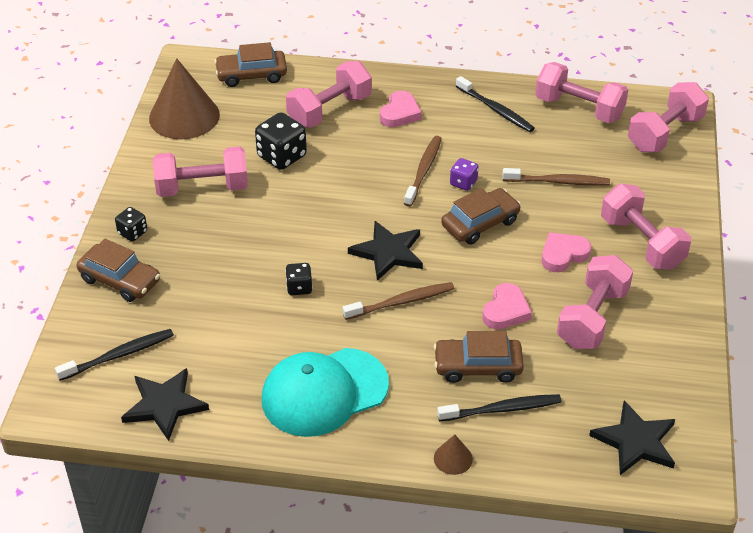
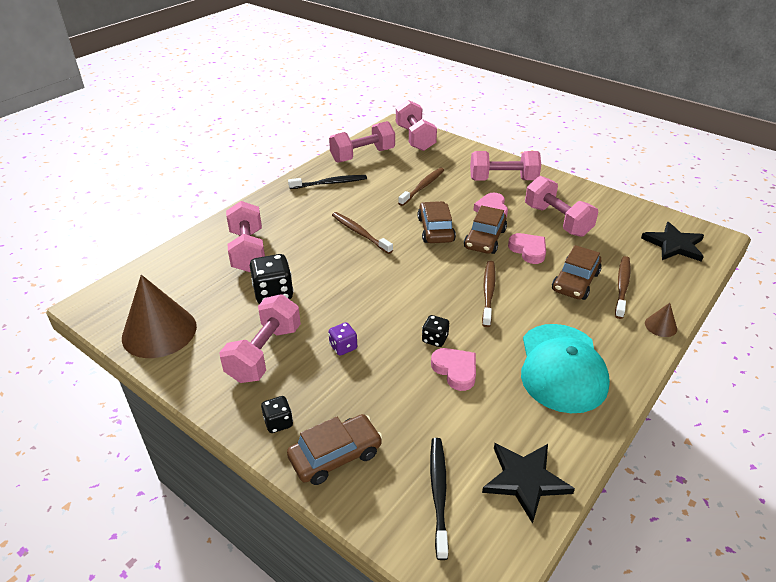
camera: 60 degrees left, 5 degrees down
brown car [214,42,287,87] -> brown car moved to [464,206,507,254]
black star [348,221,423,281] -> none
pink heart [380,91,422,127] -> pink heart moved to [431,348,476,391]
black toothbrush [437,394,562,422] -> brown toothbrush [615,256,631,319]
purple dice [450,158,478,191] -> purple dice moved to [328,322,357,356]

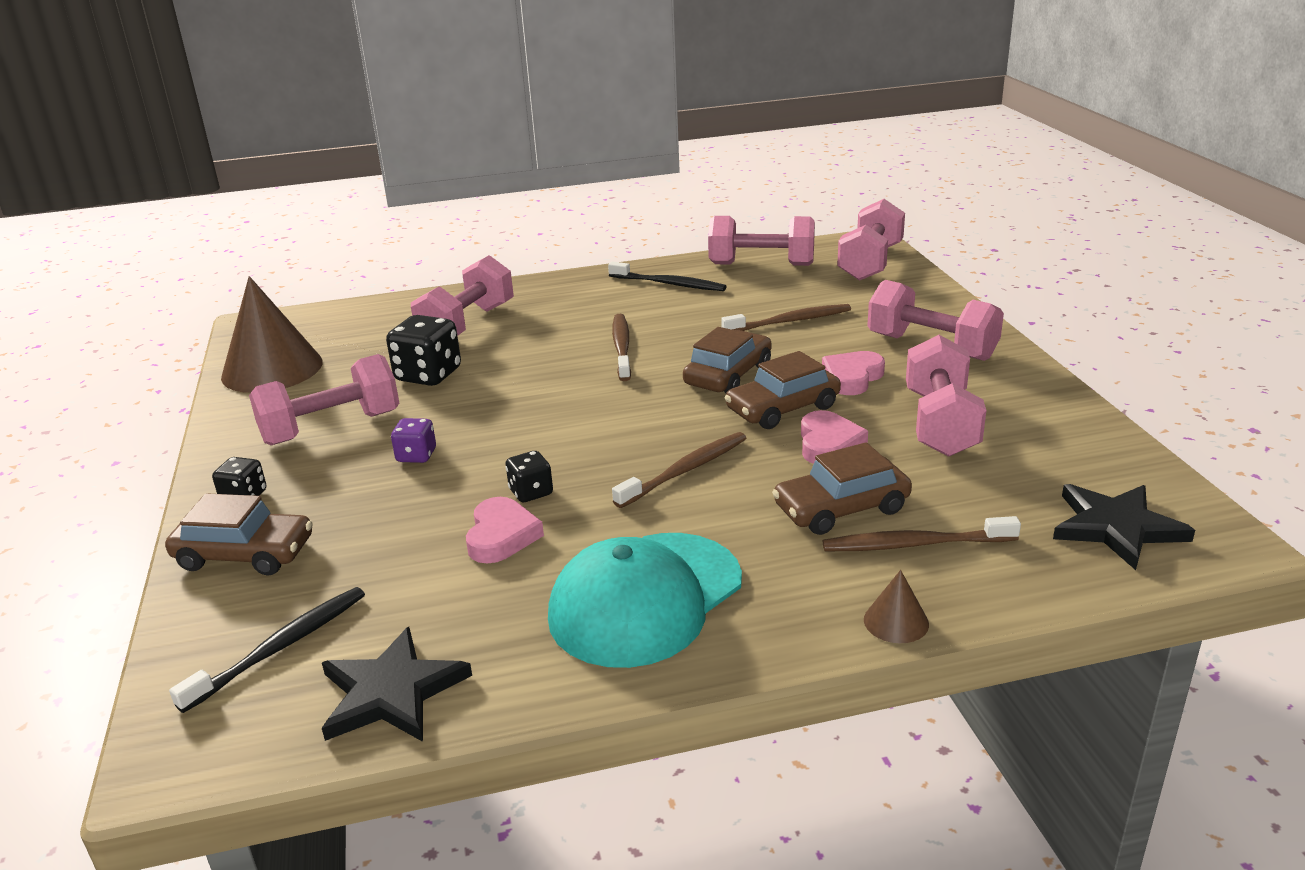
camera: 40 degrees right, 10 degrees down
brown toothbrush [615,256,631,319] -> brown toothbrush turned 150 degrees counterclockwise [823,516,1021,551]

